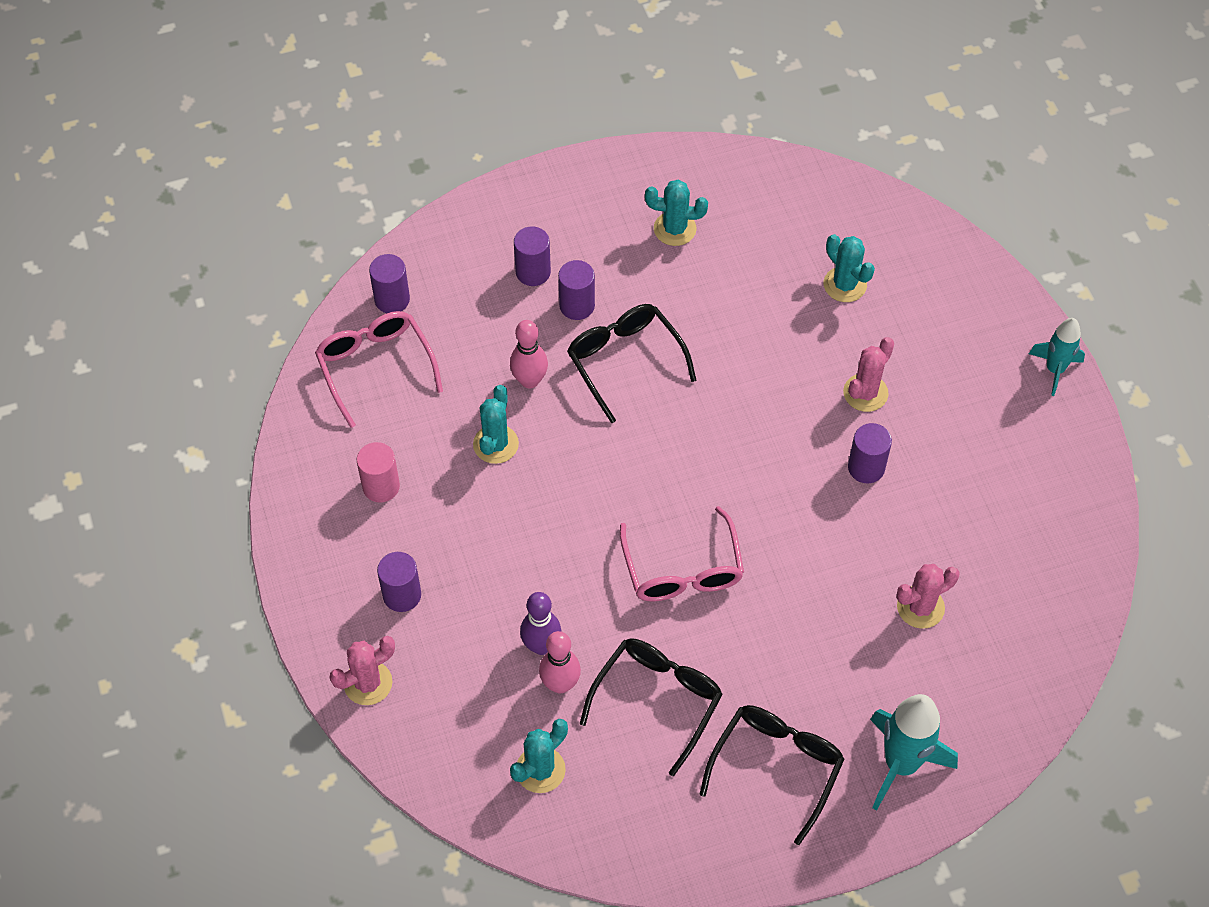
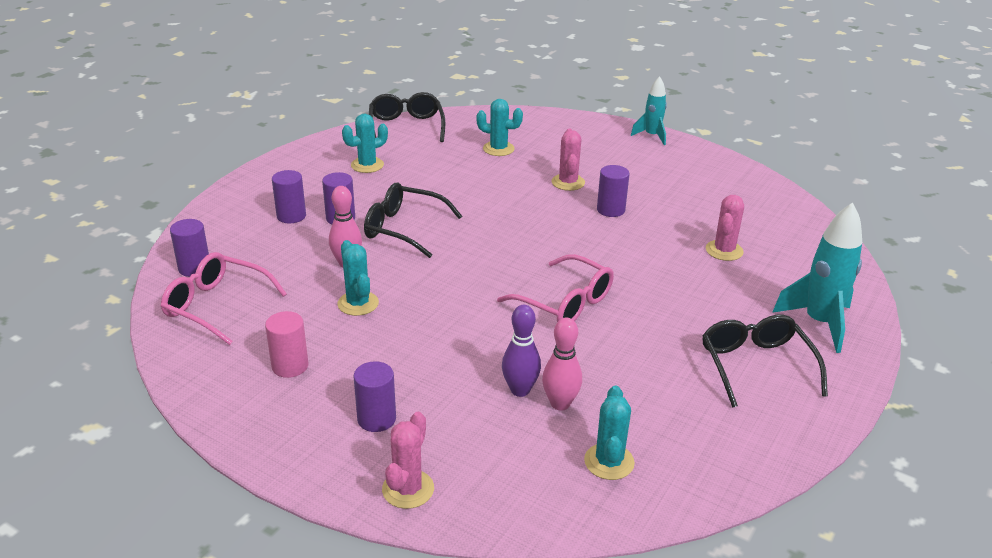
camera: 40 degrees left, 25 degrees down
black glasses [580,638,723,776] -> black glasses moved to [369,92,445,142]

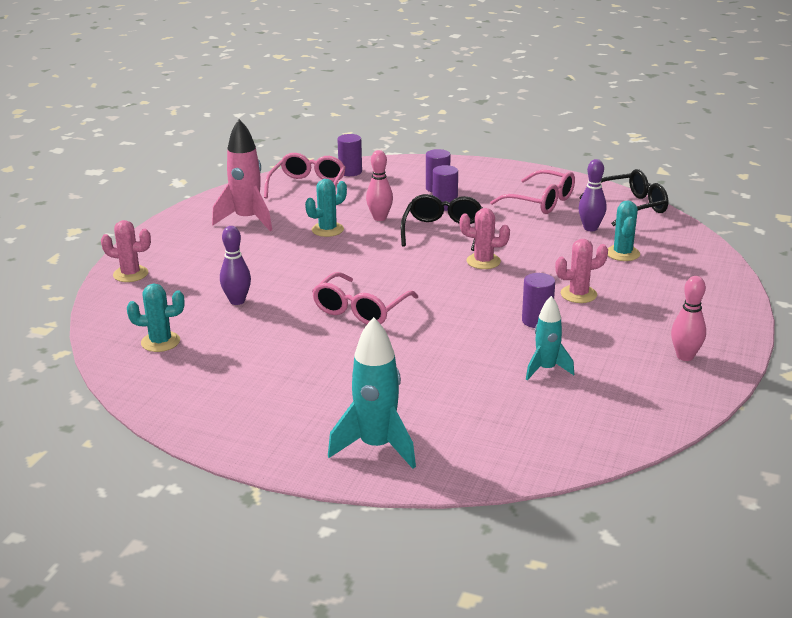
camera: 80 degrees right, 5 degrees down
pink cylinder [265,311,308,378] -> pink rocket [212,119,272,231]
turquoise cactus [342,114,388,173] -> pink glasses [490,170,575,214]
purple cylinder [353,361,396,432] -> none
pink bowling pin [542,318,582,411] -> pink bowling pin moved to [671,276,706,361]
turquoise rocket [631,76,667,145] -> turquoise rocket moved to [526,296,574,380]
black glasses [702,315,828,408] -> none
pink cactus [706,195,744,261] -> pink cactus moved to [460,208,510,269]
none -> purple bowling pin [579,159,606,231]

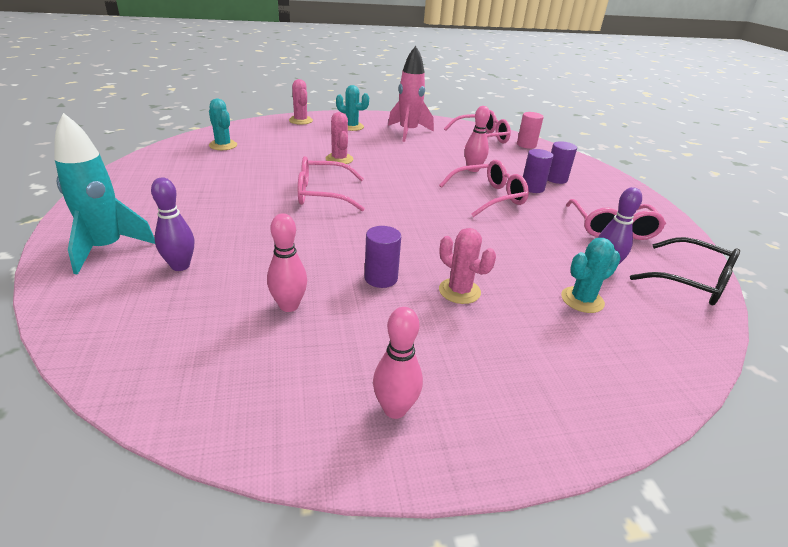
camera: 55 degrees right, 5 degrees up
purple bowling pin [220,226,251,305] -> purple bowling pin moved to [151,177,194,271]
turquoise cactus [305,179,347,237] -> turquoise cactus moved to [336,85,369,131]
purple cylinder [337,134,362,176] -> pink cylinder [517,112,544,149]
black glasses [401,194,483,251] -> pink glasses [439,160,529,217]
pink cactus [460,208,510,269] -> pink cactus moved to [326,112,353,164]
turquoise rocket [526,296,574,380] -> pink bowling pin [267,213,307,312]

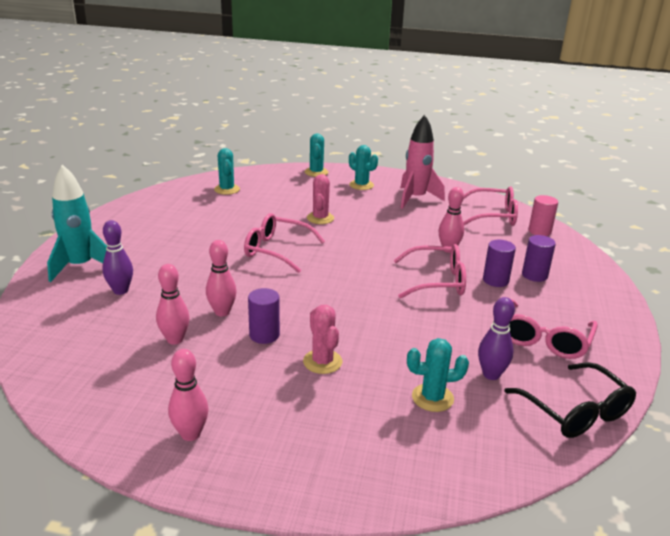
camera: 25 degrees right, 5 degrees down
pink cactus [289,79,313,125] -> turquoise cactus [305,133,328,177]
none -> pink bowling pin [206,240,237,317]

